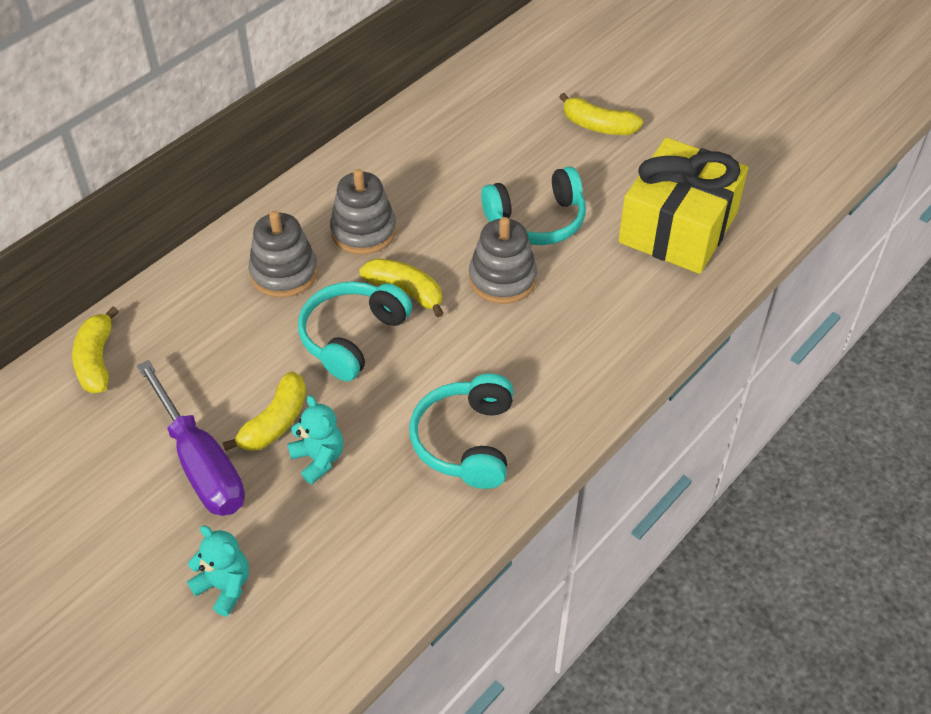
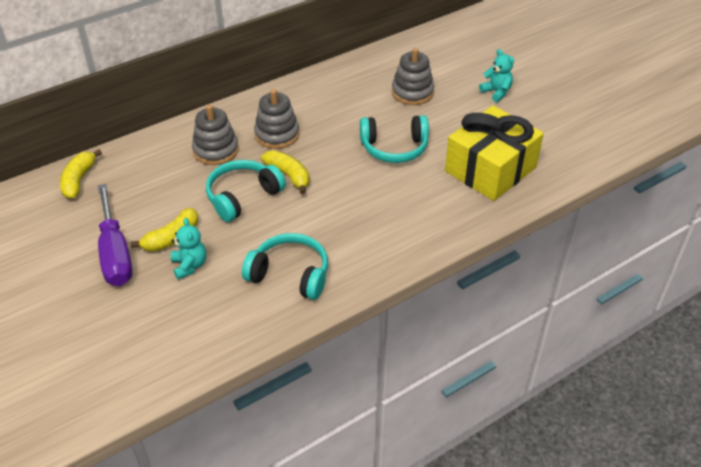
camera: 15 degrees right, 5 degrees down
turquoise teddy bear [187,525,249,616] -> turquoise teddy bear moved to [479,49,514,102]
turquoise headphones [410,373,513,489] -> turquoise headphones turned 90 degrees clockwise [242,233,328,300]
grey stacking toy [469,217,537,304] -> grey stacking toy moved to [392,48,434,105]
yellow banana [559,93,643,135] -> none

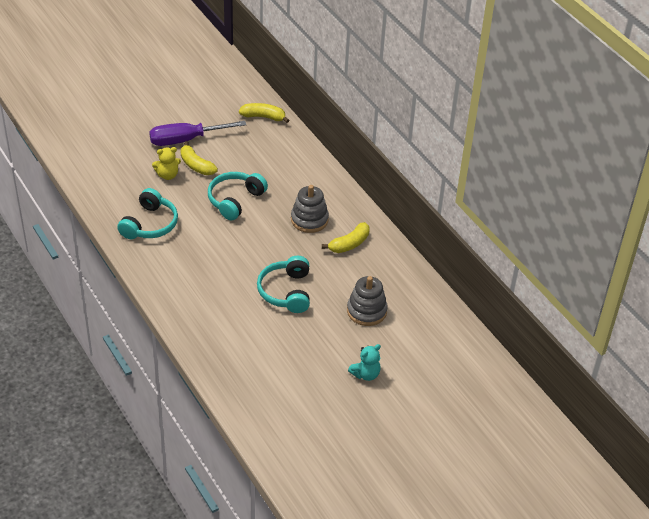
camera: 90 degrees right, 0 degrees up
turquoise teddy bear [171,218,206,280] -> yellow teddy bear [152,147,181,180]
grey stacking toy [192,105,239,165] -> none
turquoise headphones [206,160,286,222] -> turquoise headphones turned 105 degrees counterclockwise [208,172,268,221]
yellow banana [261,150,310,194] -> yellow banana moved to [322,222,370,253]
yellow gift [445,105,544,201] -> none

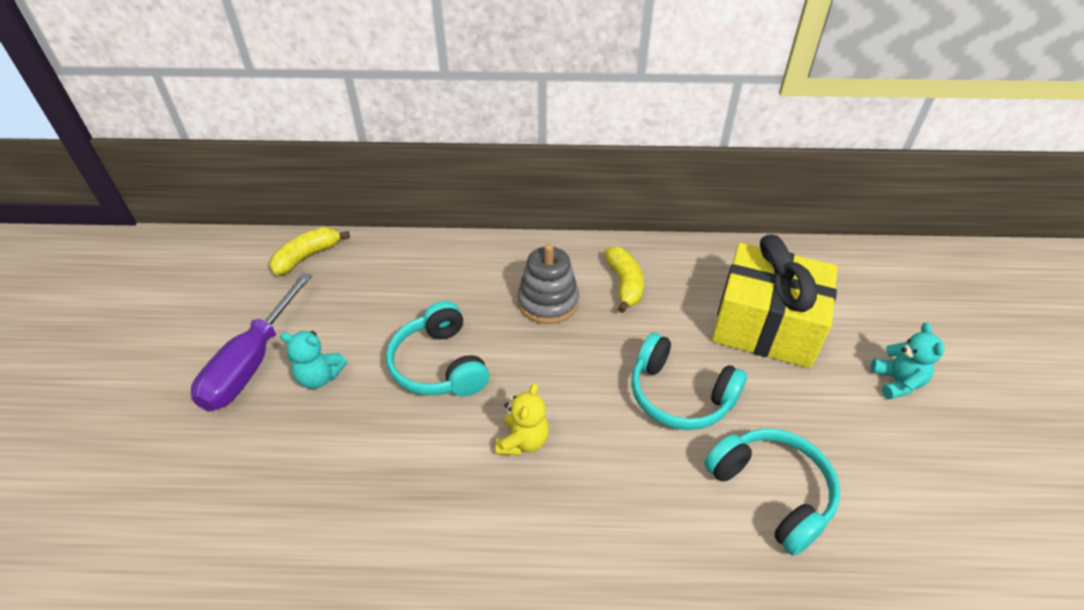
camera: 55 degrees left, 0 degrees up
turquoise headphones [117,188,178,239] -> turquoise headphones moved to [704,428,840,556]
yellow teddy bear [152,147,181,180] -> yellow teddy bear moved to [496,383,549,455]
yellow banana [180,141,218,175] -> turquoise teddy bear [280,331,347,389]
grey stacking toy [347,276,388,326] -> yellow gift [712,234,838,368]

